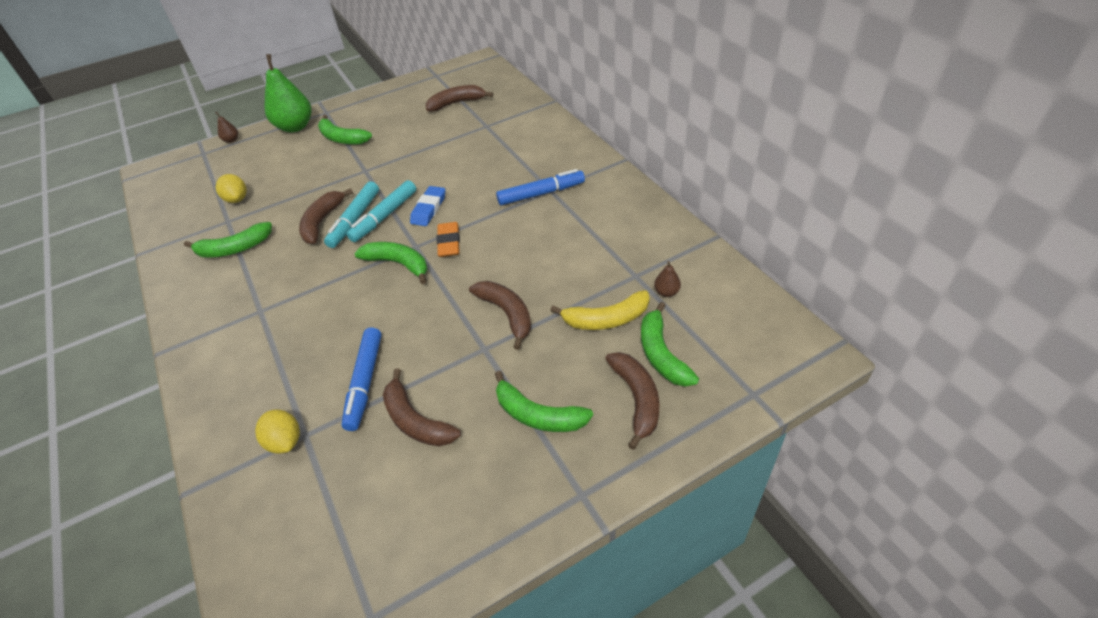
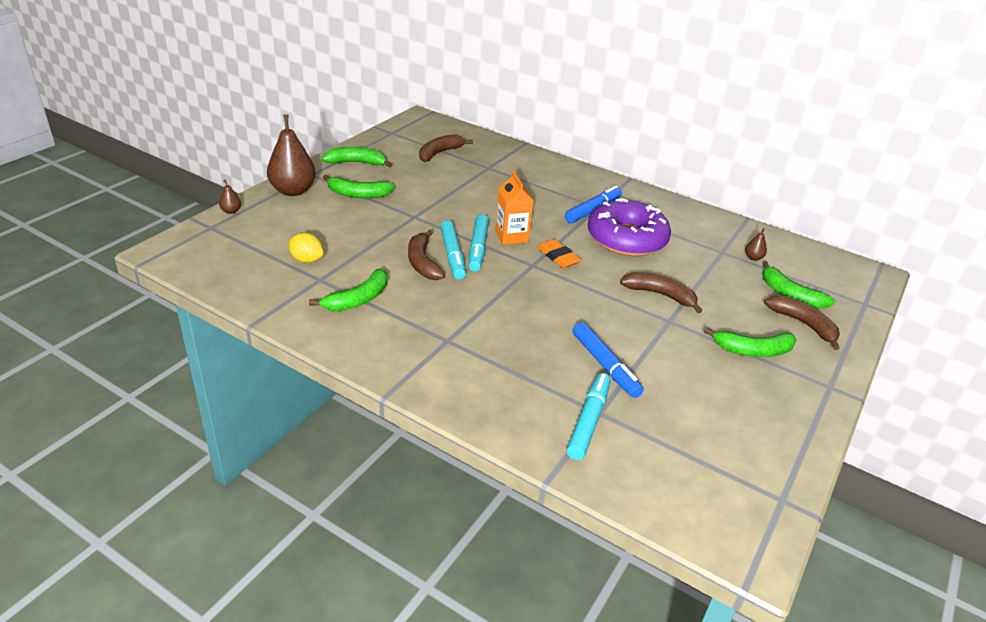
camera: 35 degrees left, 10 degrees down
yellow lemon [255,409,300,454] -> turquoise marker [566,373,611,460]
green pear [265,54,311,133] -> brown pear [267,115,316,196]
green banana [354,242,427,284] -> green banana moved to [322,147,392,167]
brown banana [383,368,461,446] -> none
blue eraser [410,186,445,226] -> orange carton [495,171,534,245]
yellow banana [550,290,650,330] -> none
none -> purple donut [588,198,671,256]

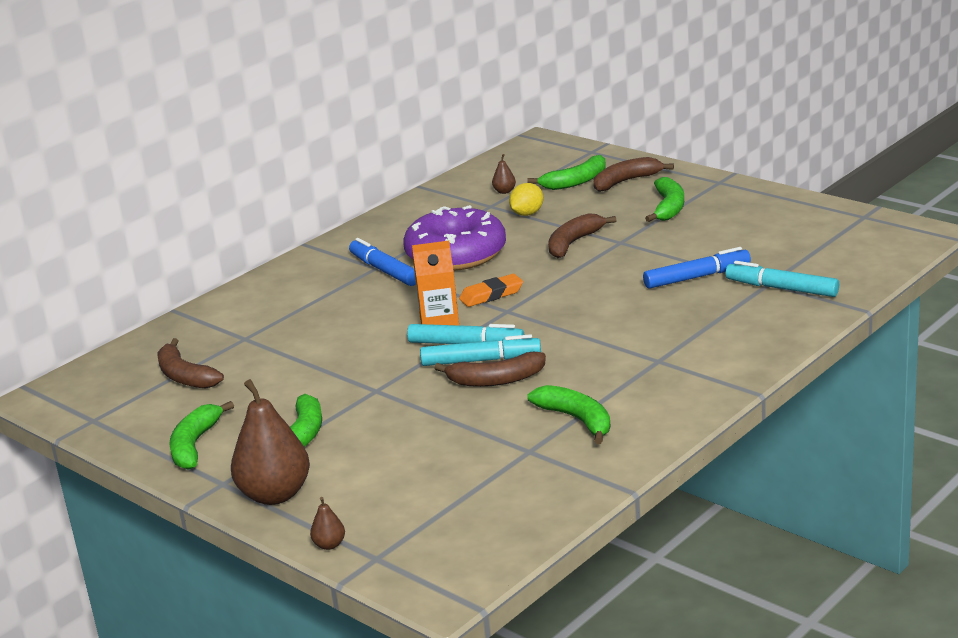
camera: 75 degrees left, 10 degrees down
yellow lemon [288,233,324,263] -> yellow lemon moved to [509,183,543,216]

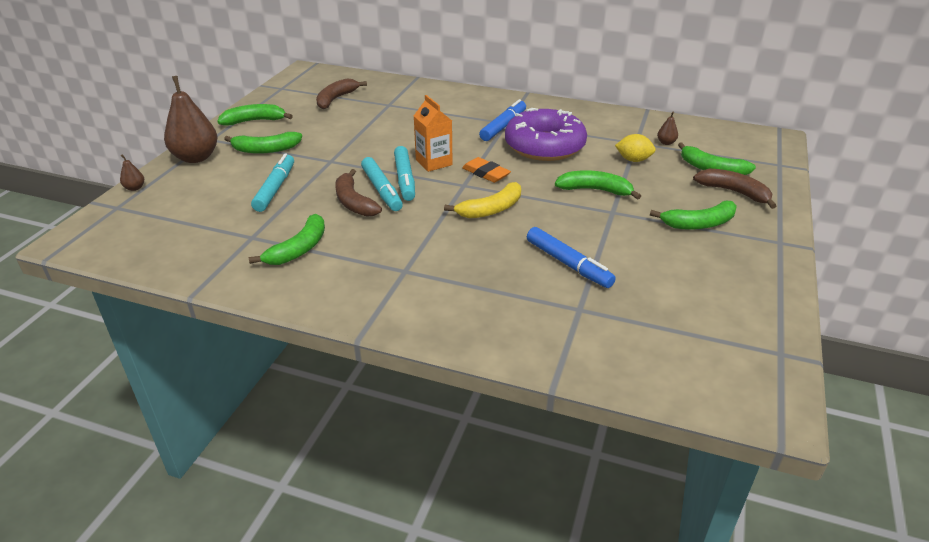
camera: 65 degrees right, 10 degrees up
brown banana [548,213,616,258] -> green banana [555,170,641,200]
turquoise marker [726,261,839,297] -> turquoise marker moved to [251,154,294,212]
none -> yellow banana [444,182,521,218]

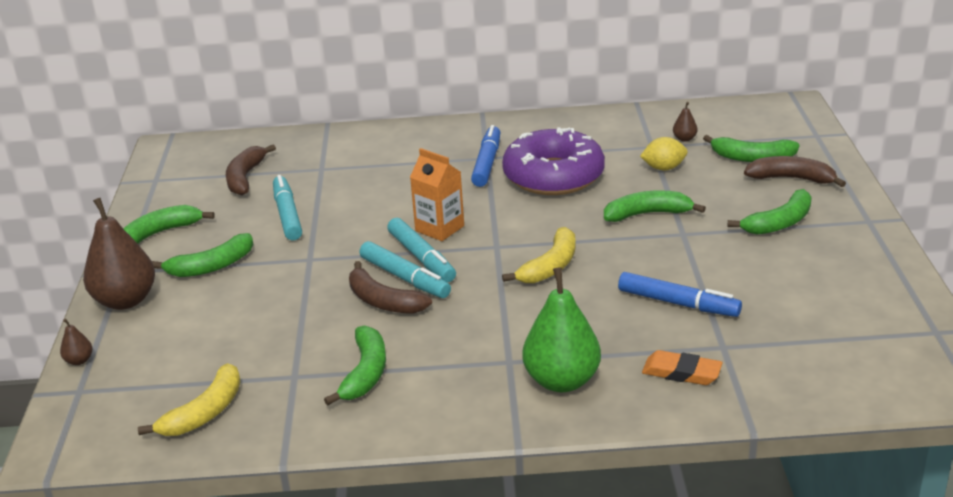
camera: 20 degrees left, 5 degrees down
turquoise marker [251,154,294,212] -> turquoise marker moved to [273,175,302,240]
orange eraser [462,157,511,183] -> orange eraser moved to [642,350,723,385]
none -> yellow banana [138,363,241,436]
none -> green pear [522,267,601,392]

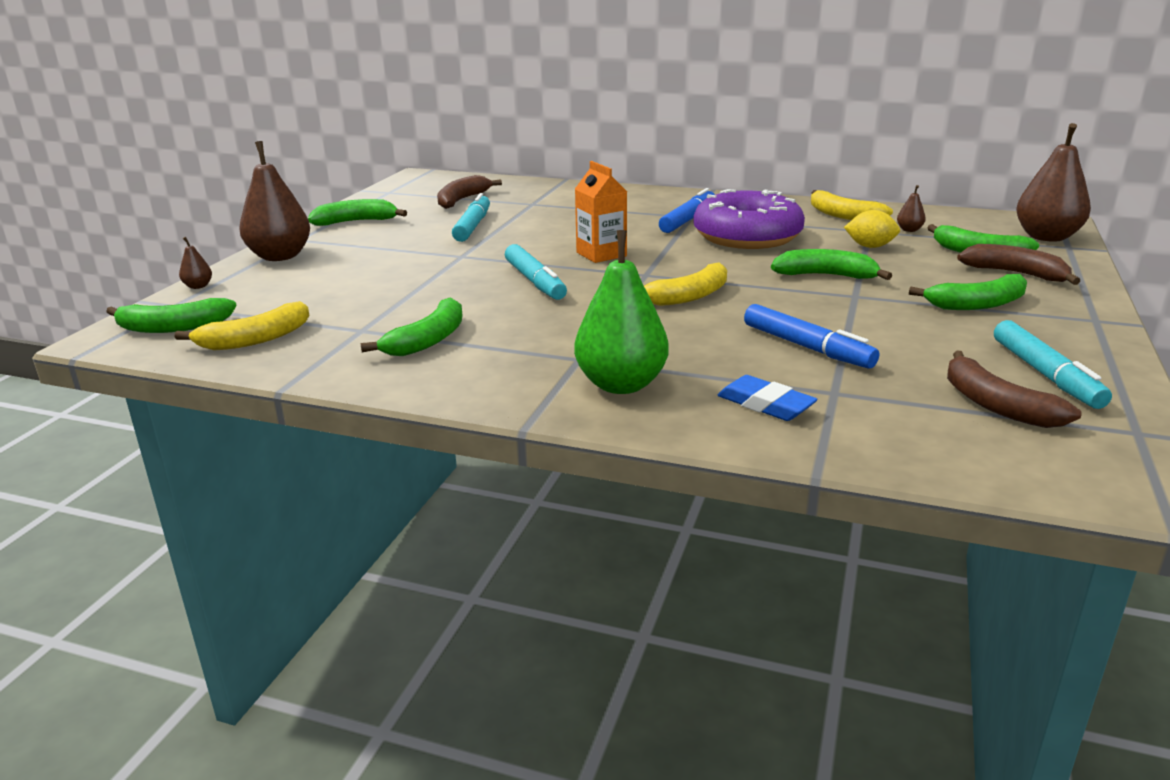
camera: 20 degrees right, 5 degrees down
green banana [152,233,253,277] -> green banana moved to [106,298,237,333]
brown banana [349,261,432,314] -> brown banana moved to [947,350,1082,428]
turquoise marker [387,218,456,282] -> turquoise marker moved to [994,320,1112,409]
orange eraser [642,350,723,385] -> blue eraser [718,375,817,421]
none -> yellow banana [811,190,893,220]
none -> brown pear [1016,123,1091,242]

